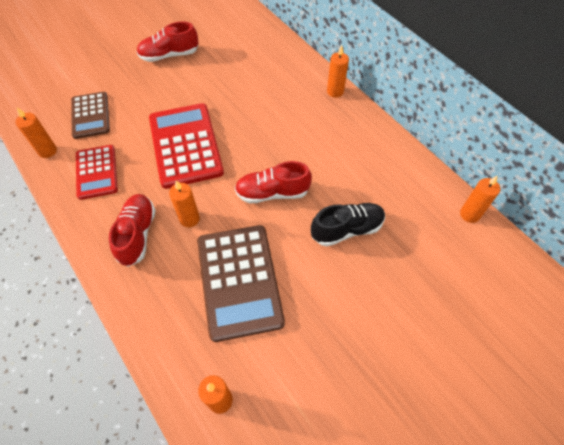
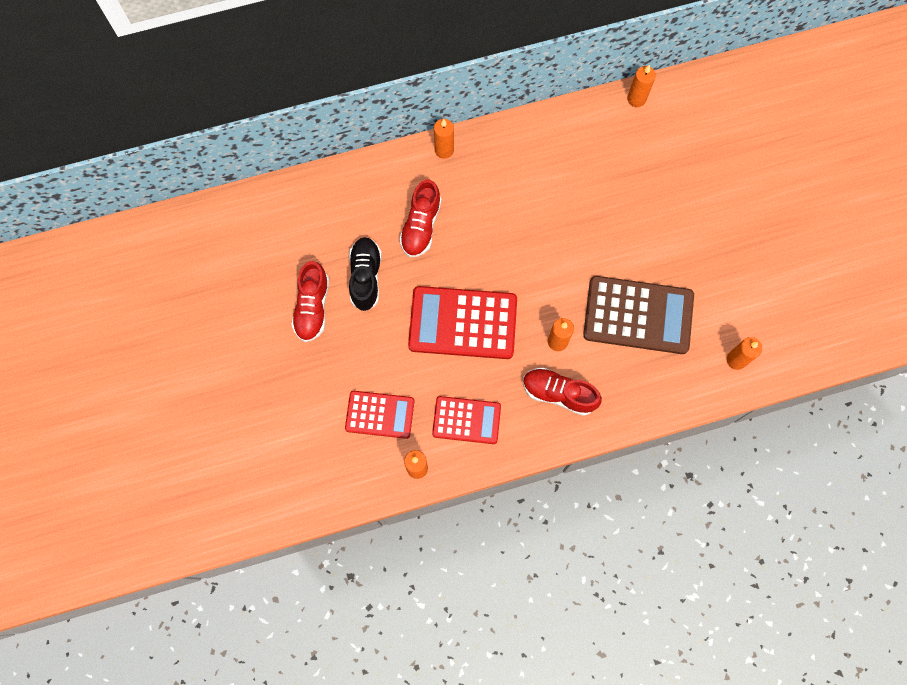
camera: 70 degrees left, 15 degrees up
brown calculator [71,92,110,139] -> red calculator [345,391,414,439]
red shoe [235,161,312,203] -> red shoe moved to [399,180,441,257]
black shoe [311,203,385,247] -> black shoe moved to [349,237,382,311]

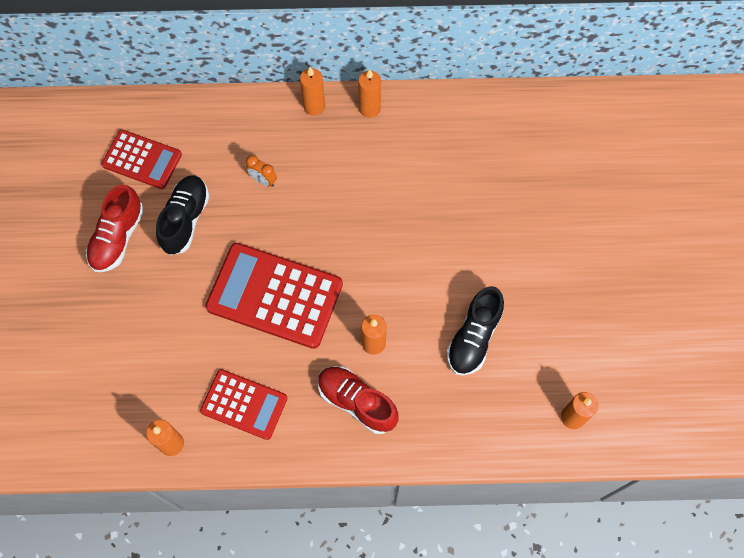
camera: 15 degrees right, 5 degrees down
red calculator [345,391,414,439] -> red calculator moved to [101,130,182,189]
red shoe [399,180,441,257] -> orange clock [246,155,277,187]
brown calculator [583,276,694,354] -> black shoe [447,286,504,375]
orange candle [627,65,656,107] -> orange candle moved to [358,69,381,118]

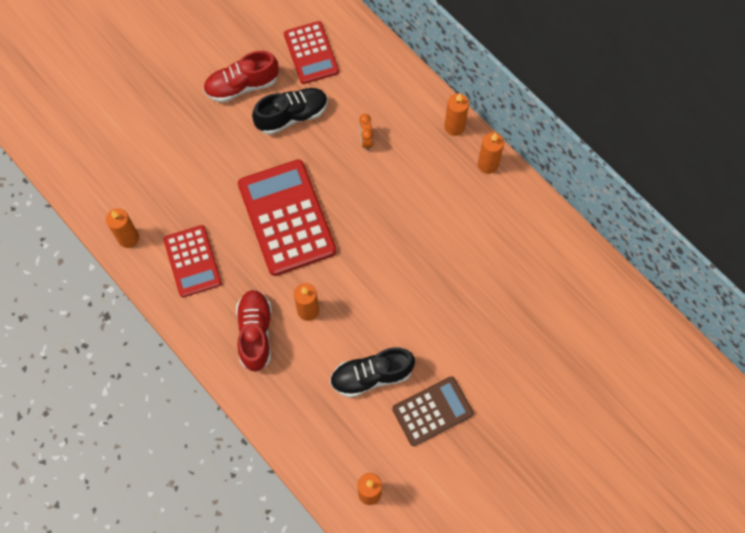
camera: 50 degrees right, 0 degrees up
none -> brown calculator [392,376,474,446]

